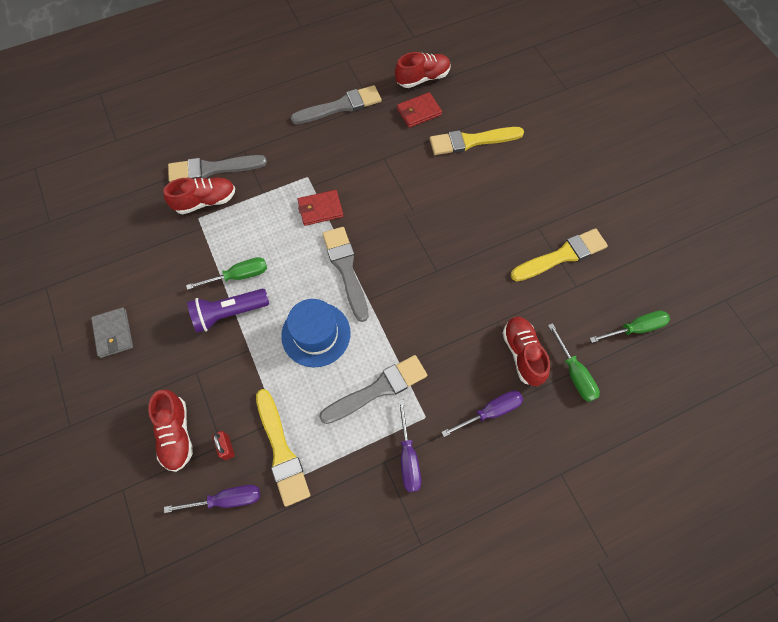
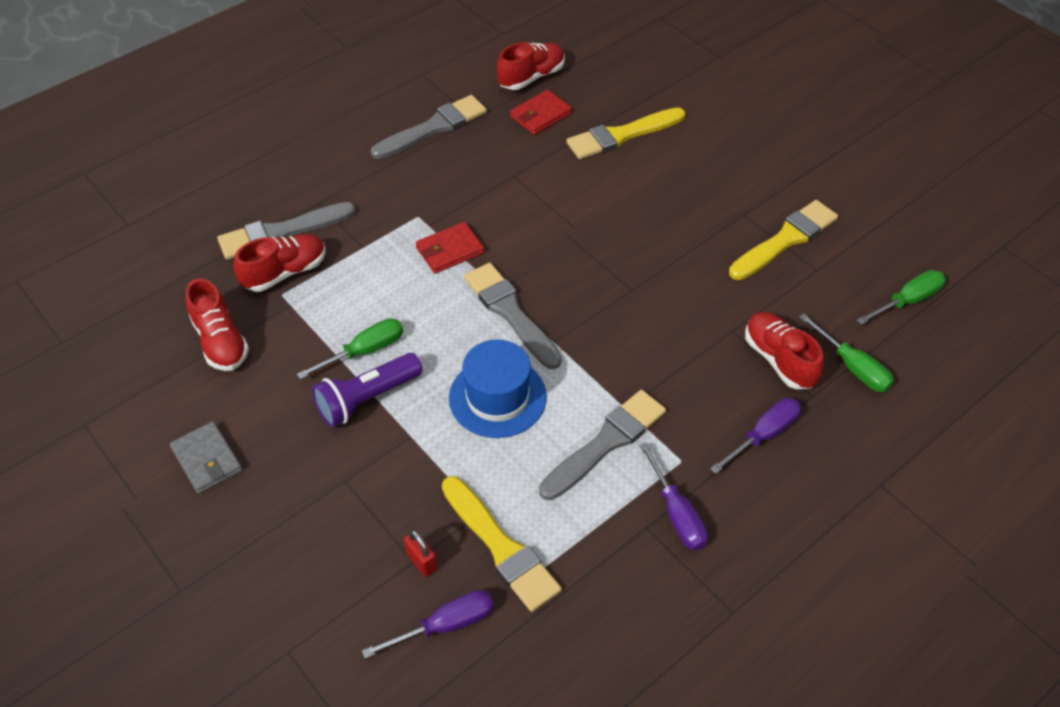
camera: 15 degrees left, 15 degrees down
red shoe [148,390,193,472] -> red shoe moved to [186,278,249,371]

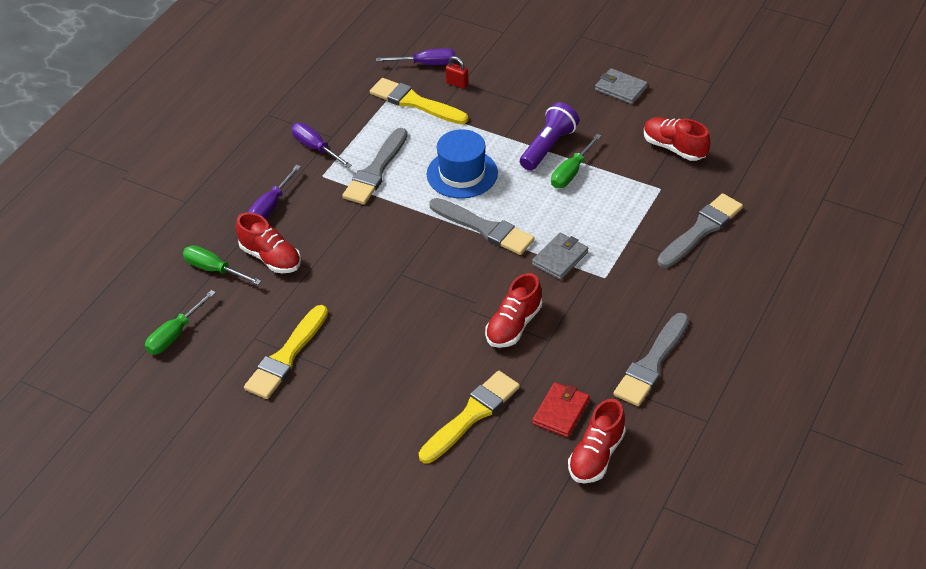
camera: 160 degrees right, 5 degrees down
red shoe [233,234,326,292] -> red shoe moved to [485,273,542,348]
purple screwdriver [362,590,494,659] -> purple screwdriver turned 135 degrees counterclockwise [376,48,456,65]
red wallet [416,222,484,273] -> grey wallet [532,233,588,280]

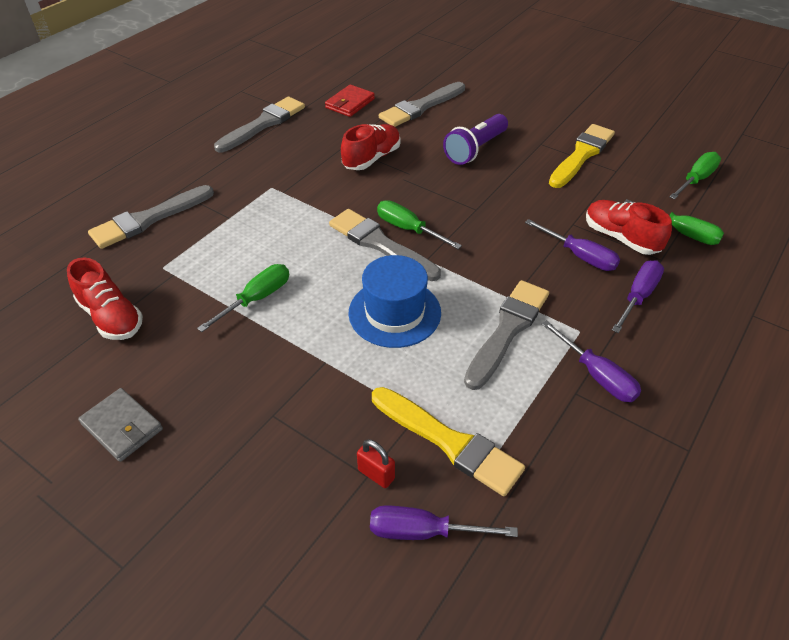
camera: 175 degrees left, 0 degrees up
yellow brush [419,371,520,463] -> grey brush [379,82,465,127]
purple flashlight [520,102,579,171] -> purple flashlight moved to [443,114,508,165]
grey wallet [532,233,588,280] -> none
red shoe [568,399,626,483] -> none
none -> green screwdriver [377,200,462,249]
none -> purple screwdriver [525,219,620,271]

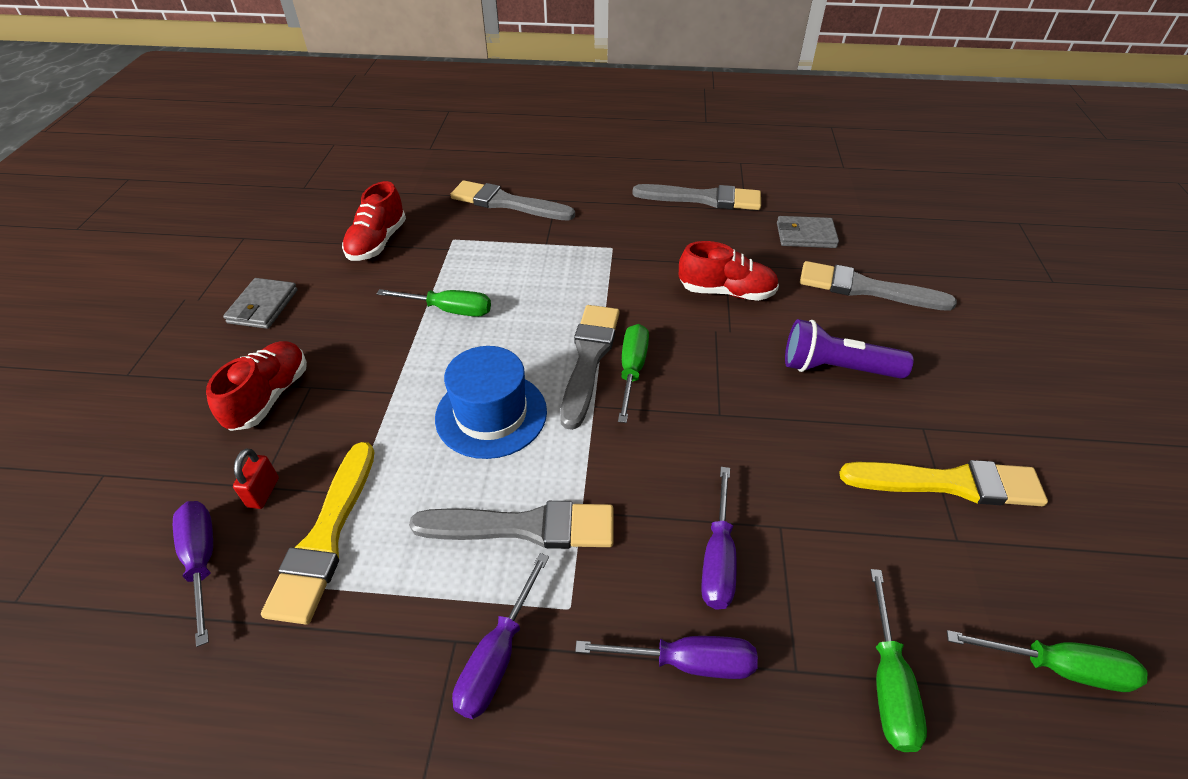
camera: 60 degrees right, 0 degrees up
red wallet [325,84,375,117] -> grey wallet [777,216,839,248]
red shoe [586,200,672,255] -> red shoe moved to [206,341,307,431]

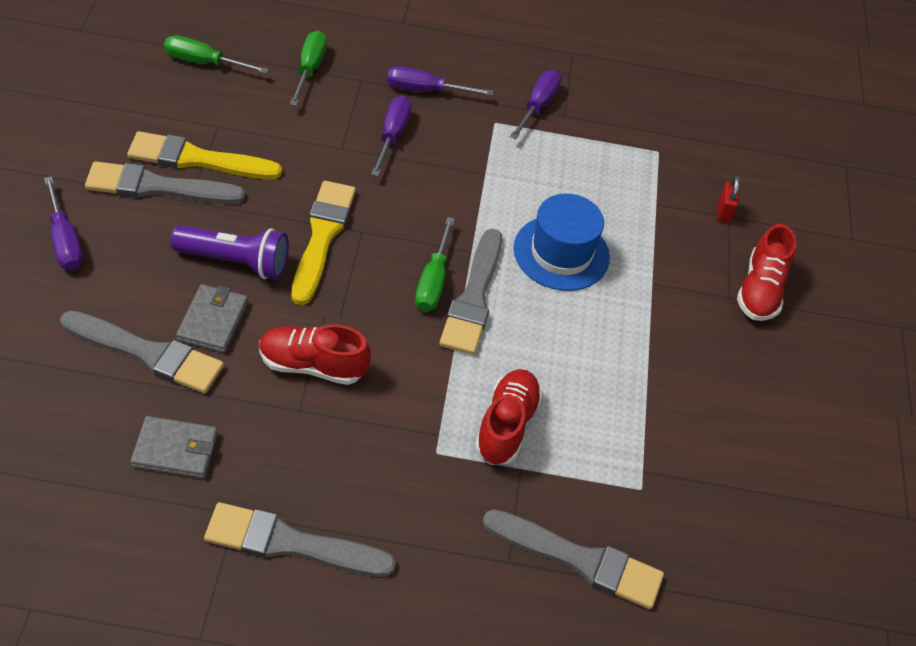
camera: 175 degrees right, 5 degrees up
purple screwdriver [173,501,213,647] -> purple screwdriver moved to [44,176,83,271]
grey wallet [223,278,298,329] -> grey wallet moved to [176,284,248,353]
yellow brush [261,442,375,625] -> yellow brush moved to [292,181,356,305]
red shoe [342,181,406,261] -> red shoe moved to [475,369,543,465]
green screwdriver [377,289,491,317] -> none
grey brush [409,501,614,549] -> grey brush moved to [85,161,245,204]

